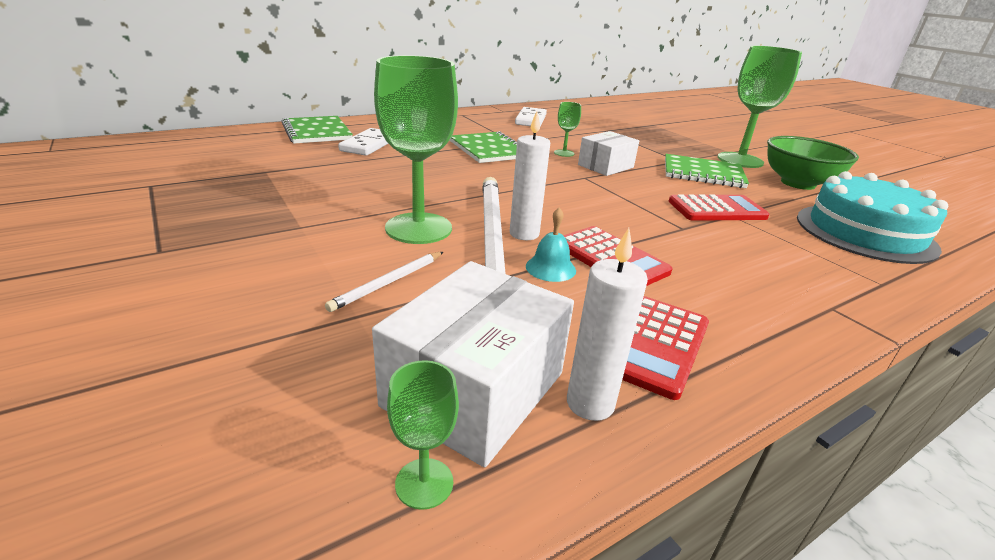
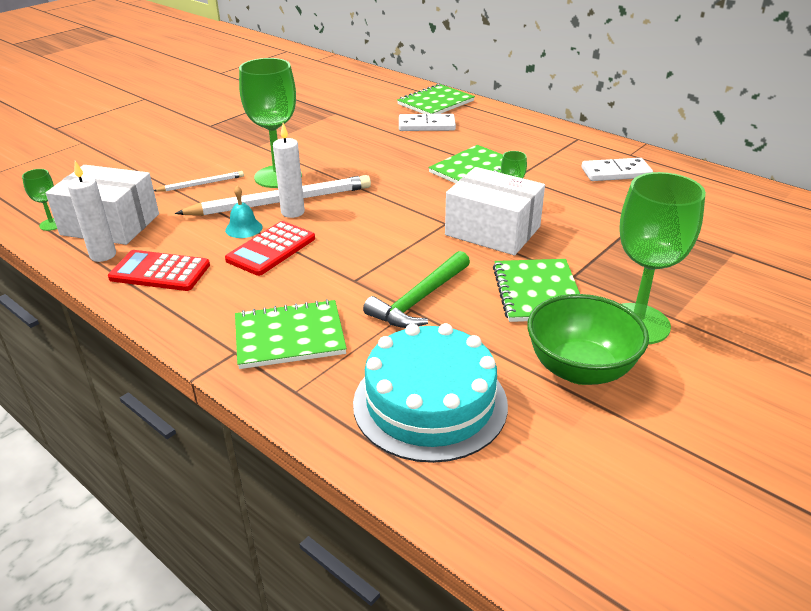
camera: 75 degrees right, 5 degrees up
white pencil [325,252,443,312] -> white pencil turned 135 degrees clockwise [154,171,244,192]
white box [578,131,639,176] -> white box [445,167,545,255], size x1.53
red calculator [669,195,769,221] -> green hammer [363,251,470,328]
none -> green notebook [235,299,347,369]

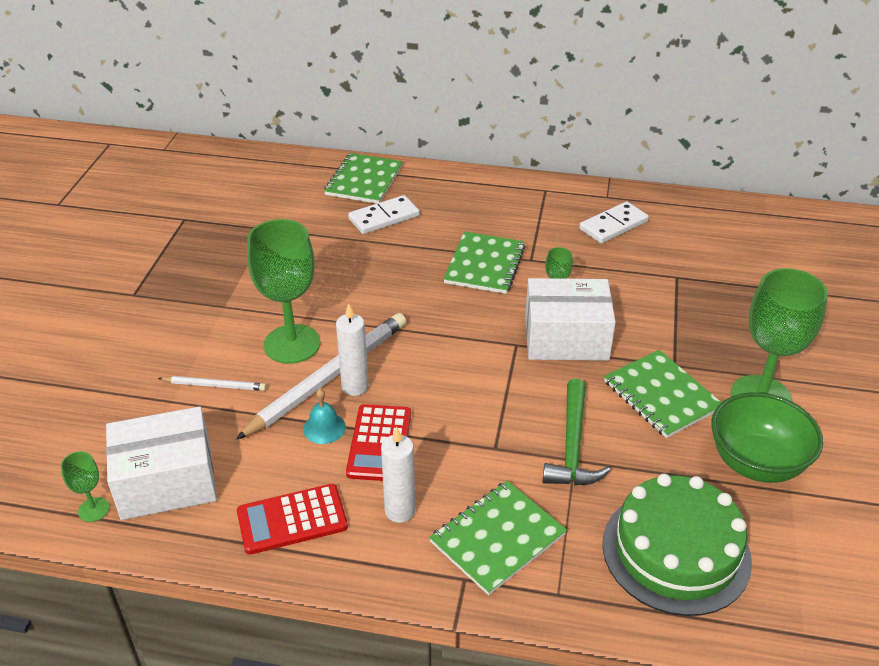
camera: 30 degrees left, 5 degrees up
white candle [67,161,116,262] -> white candle moved to [381,426,415,523]
white pencil [154,171,244,192] -> white pencil turned 60 degrees clockwise [158,376,266,391]
turquoise cake [353,323,508,463] -> green cake [603,474,752,616]

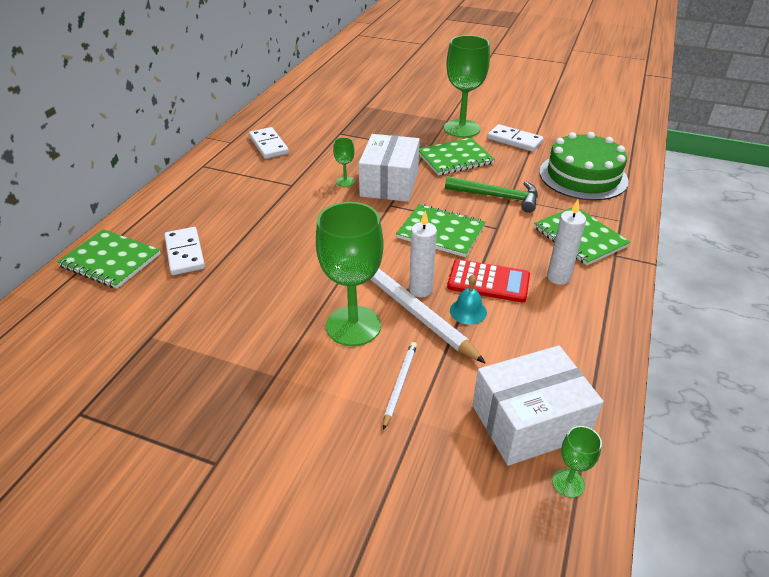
camera: 80 degrees left, 0 degrees up
white box [106,406,217,520] -> white box turned 75 degrees clockwise [473,345,604,466]
red calculator [237,484,348,555] -> none
green notebook [443,232,525,294] -> green notebook moved to [396,204,486,257]
green bowl [711,392,823,483] -> white domino [487,124,543,152]

